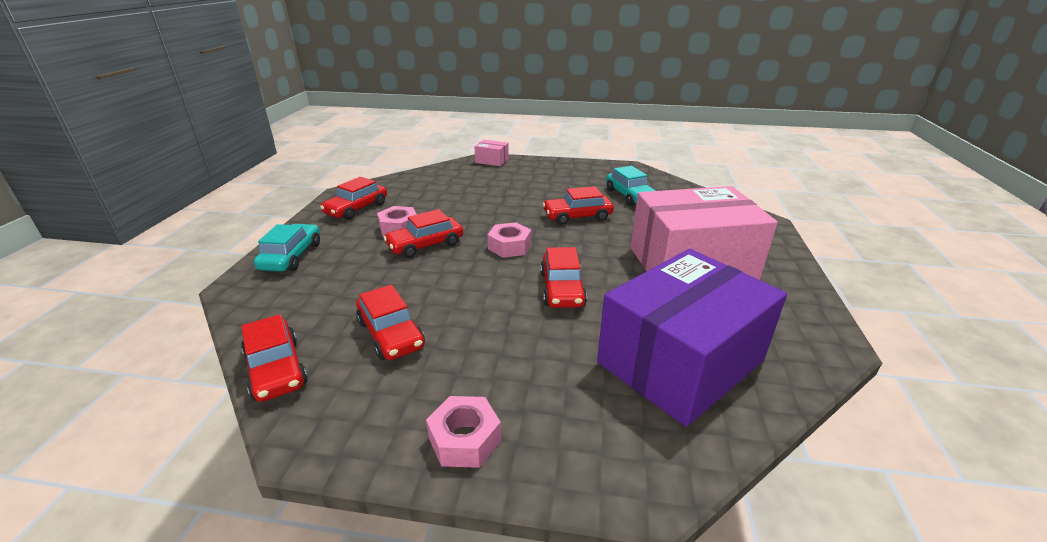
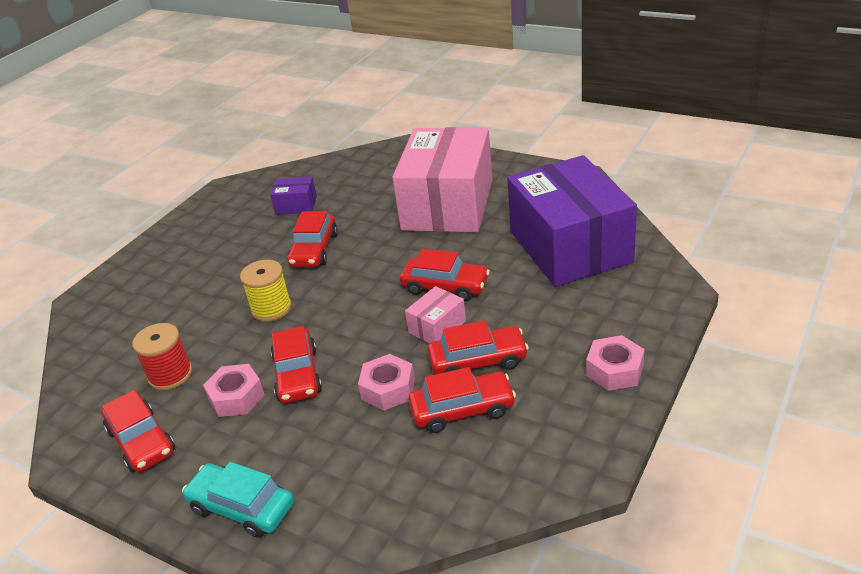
camera: 65 degrees left, 5 degrees up
red car [241,314,308,402] -> red car moved to [427,321,529,374]
pink box [474,140,509,166] -> pink box moved to [405,286,466,343]
pink nut [488,222,531,258] -> pink nut moved to [358,354,415,411]
turquoise car [606,166,656,206] -> purple box [270,176,317,215]
none -> red spool [132,323,192,390]
none -> yellow spool [240,260,292,322]

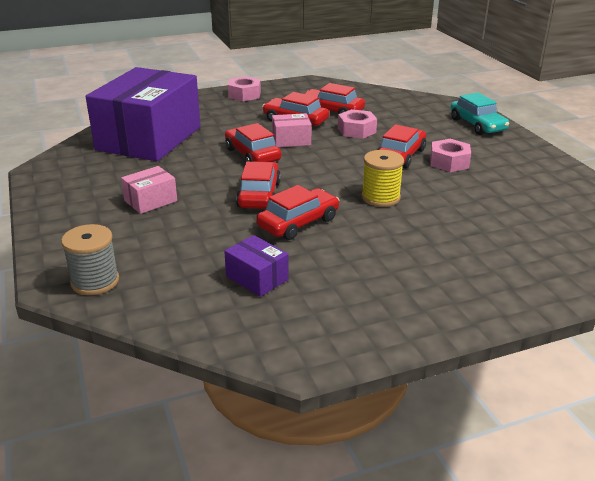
camera: 145 degrees left, 5 degrees down
red car [102,390,175,472] -> red car moved to [236,161,281,209]
red spool [132,323,192,390] -> none
pink box [392,127,492,232] -> pink box [121,166,177,214], size x0.40
none -> grey spool [61,224,119,295]

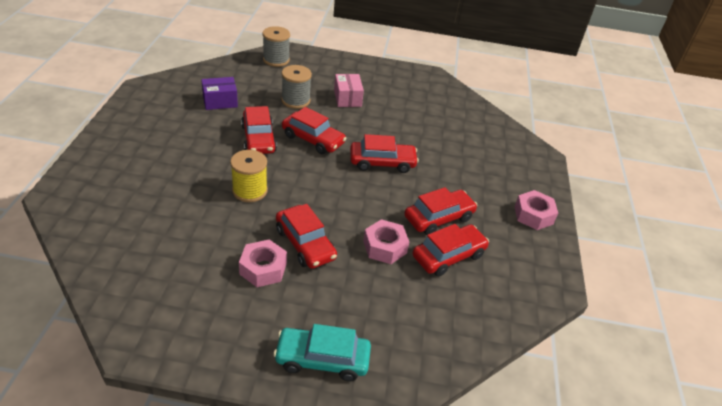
camera: 115 degrees right, 10 degrees up
purple box [86,67,200,161] -> none
pink box [272,113,312,147] -> none
none -> grey spool [281,65,312,109]

